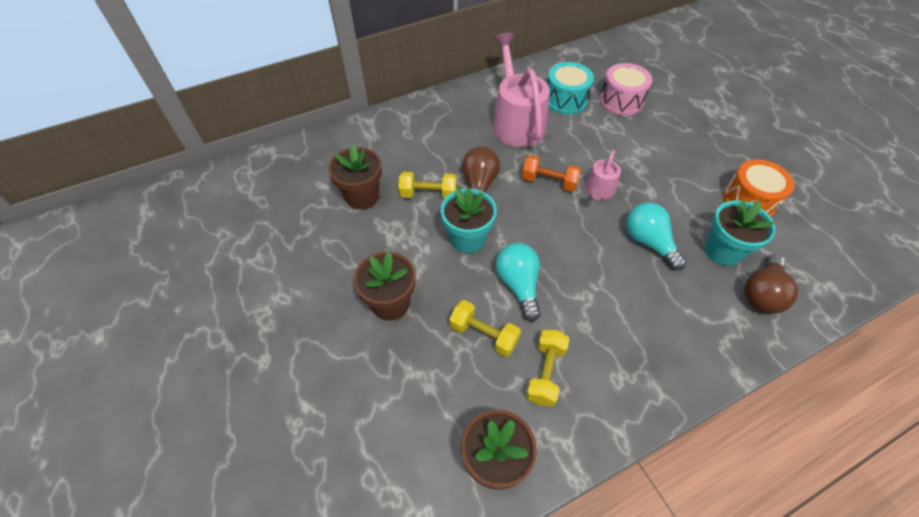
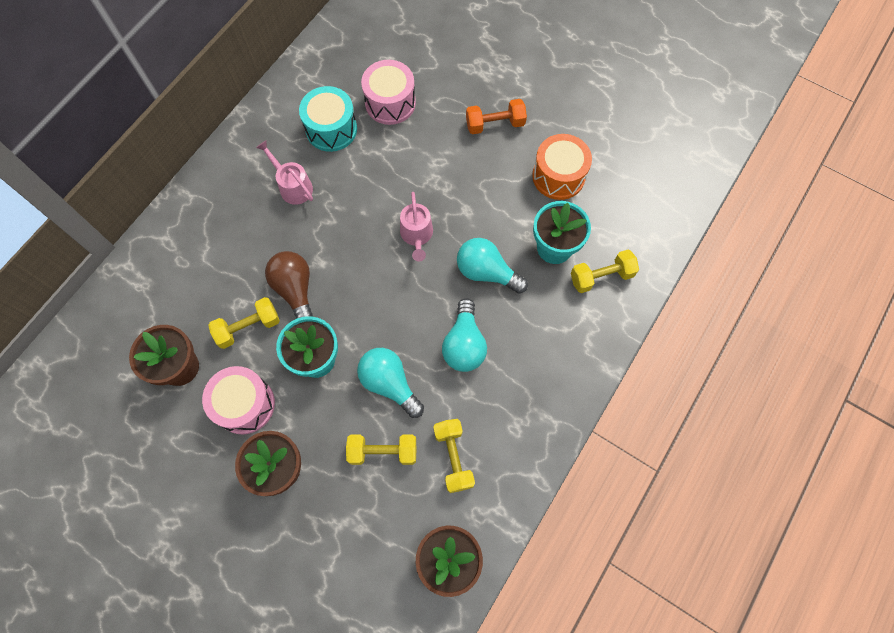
camera: 30 degrees left, 15 degrees up
pink watering can [493,32,550,147] -> pink watering can [256,140,313,205], size x0.52
orange dumbbell [522,155,581,192] -> orange dumbbell moved to [466,99,527,134]
brown light bulb [744,254,798,314] -> yellow dumbbell [571,250,639,293]
none -> pink drum [202,366,275,434]
none -> turquoise light bulb [442,298,487,372]

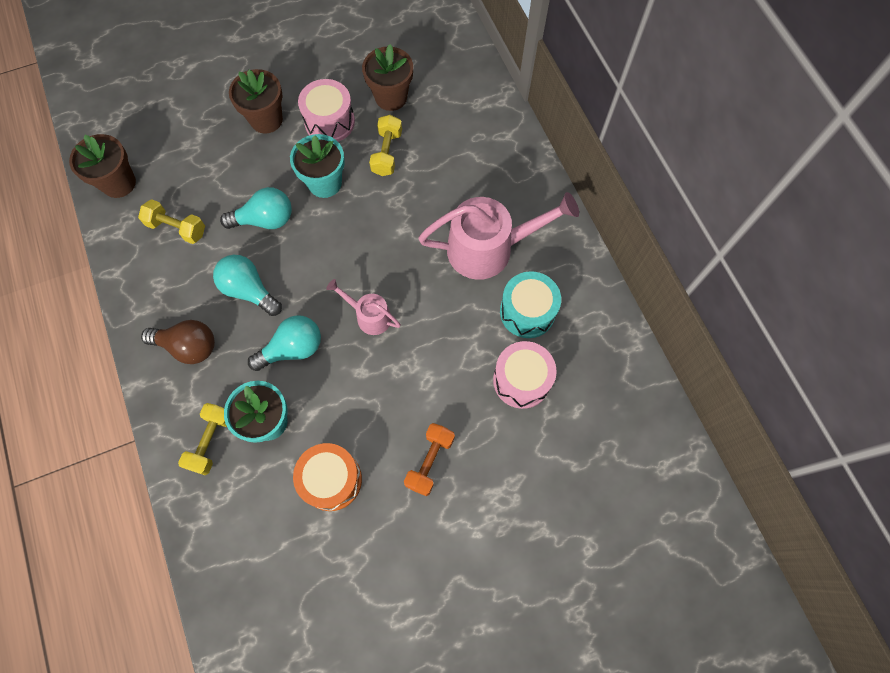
camera: 125 degrees right, 0 degrees up
pink watering can [256,140,313,205] -> pink watering can [418,192,579,280], size x1.93
brown light bulb [265,251,313,319] -> brown light bulb moved to [141,320,215,364]
yellow dumbbell [346,435,416,465] -> none

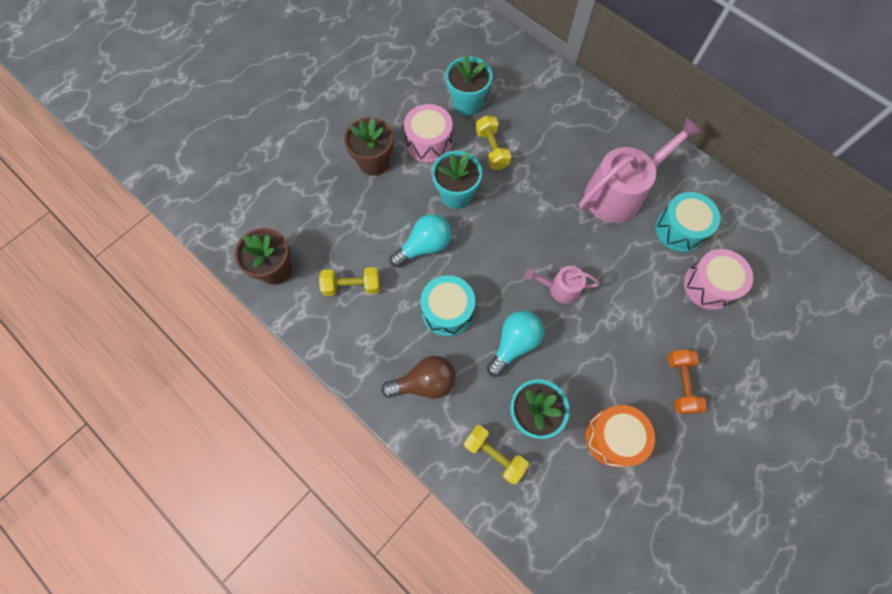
camera: 25 degrees left, 0 degrees up
yellow dumbbell [178,403,227,475] -> yellow dumbbell turned 45 degrees counterclockwise [464,425,529,484]
turquoise light bulb [213,255,282,316] -> turquoise drum [420,275,475,337]
brown flower pot [362,44,413,111] -> turquoise flower pot [446,54,492,115]

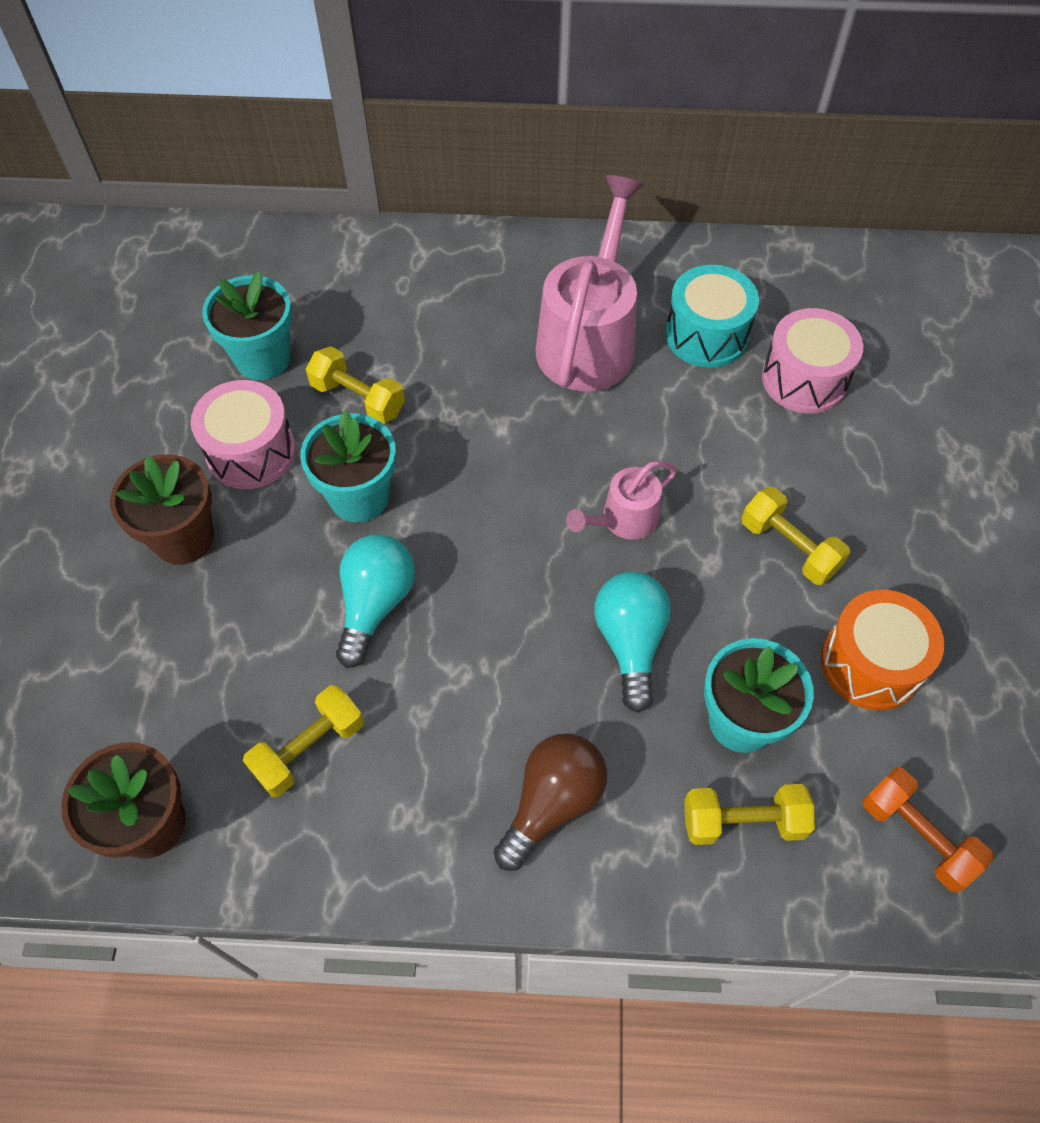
camera: 40 degrees left, 10 degrees down
turquoise drum [420,275,475,337] -> none
orange dumbbell [667,349,707,414] -> orange dumbbell moved to [862,767,994,893]
none -> yellow dumbbell [741,487,850,585]

